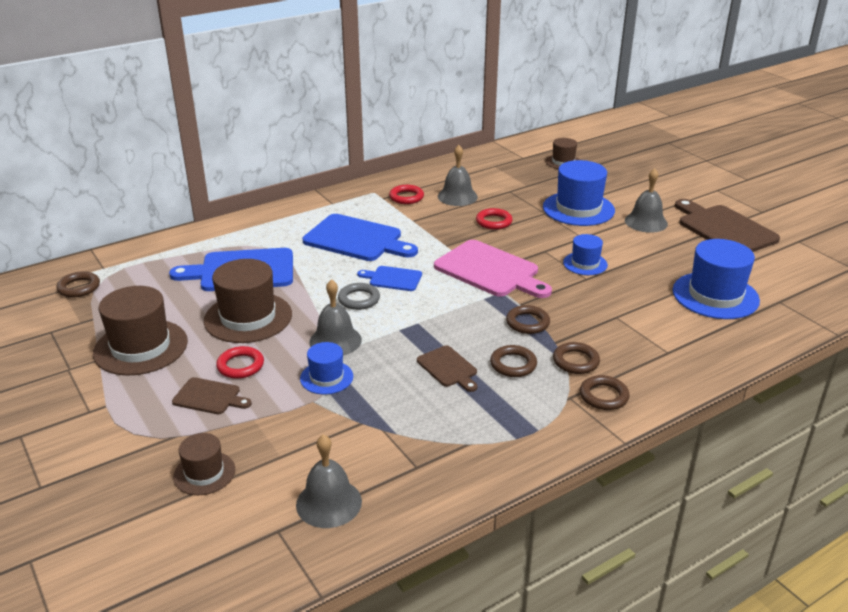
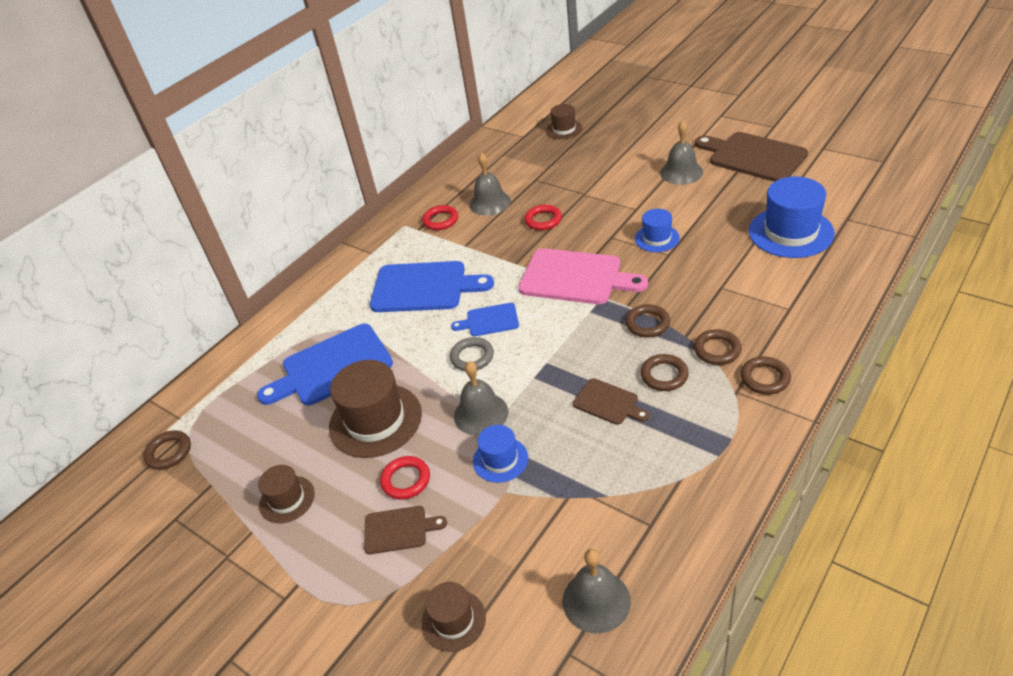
camera: 15 degrees left, 10 degrees up
brown hat [93,286,188,376] -> brown hat [258,465,315,523], size x0.55
blue hat [543,160,615,226] -> none

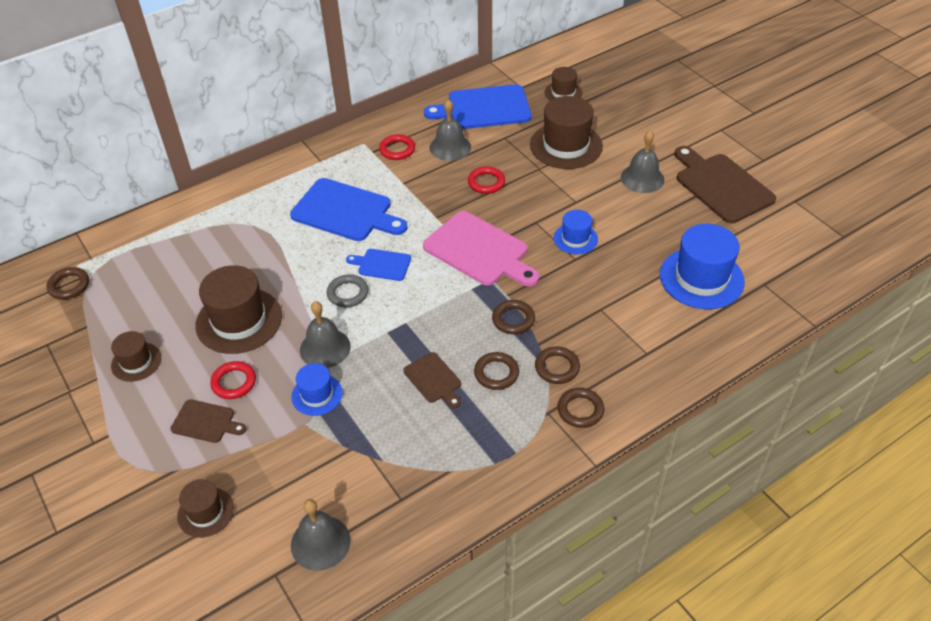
camera: 15 degrees right, 5 degrees up
blue cutting board [257,324,393,405] -> blue cutting board moved to [424,84,531,129]
none -> brown hat [530,96,603,169]

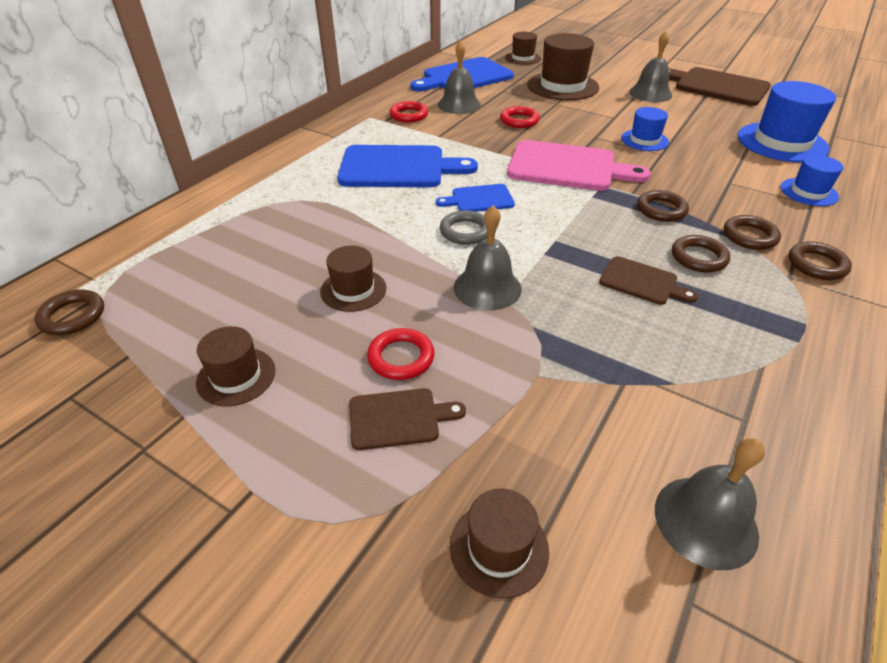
camera: 25 degrees left, 5 degrees down
brown hat [195,265,282,354] -> brown hat [320,246,387,312], size x0.55
blue hat [291,363,343,416] -> blue hat moved to [780,155,843,206]

